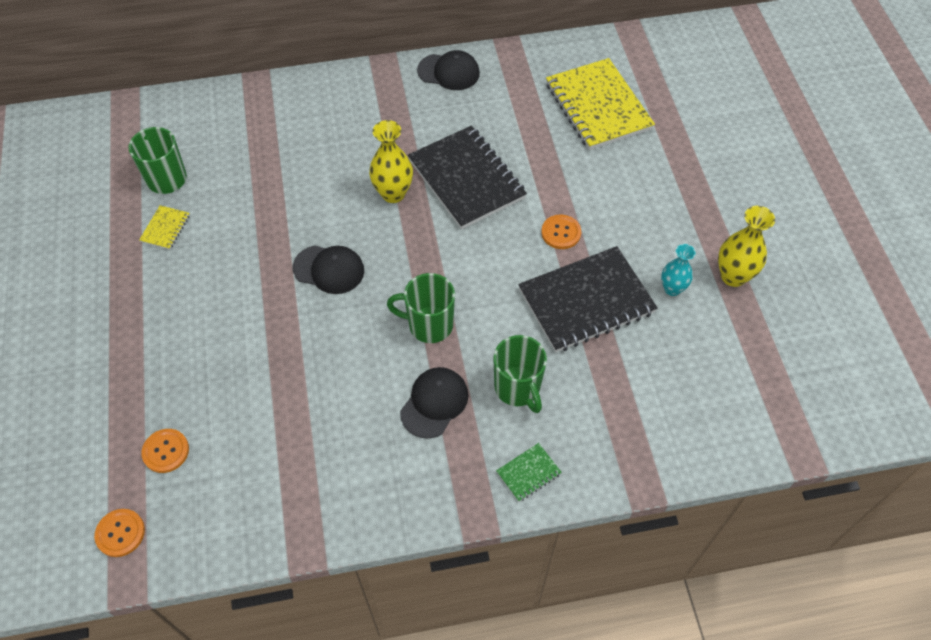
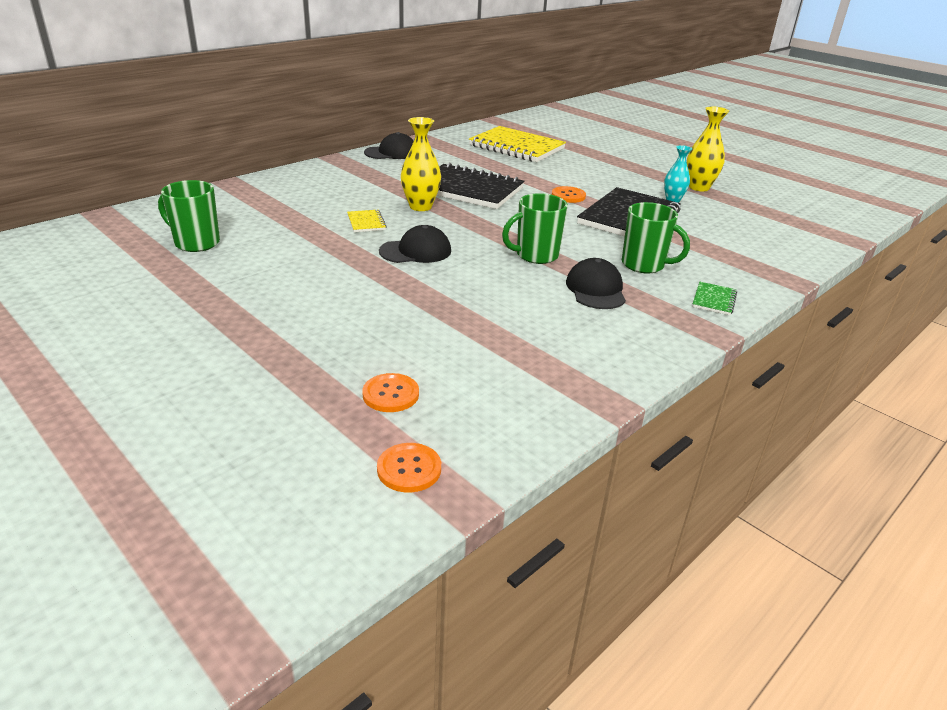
camera: 35 degrees left, 25 degrees down
yellow notebook [139,205,190,250] -> yellow notebook moved to [347,210,387,232]

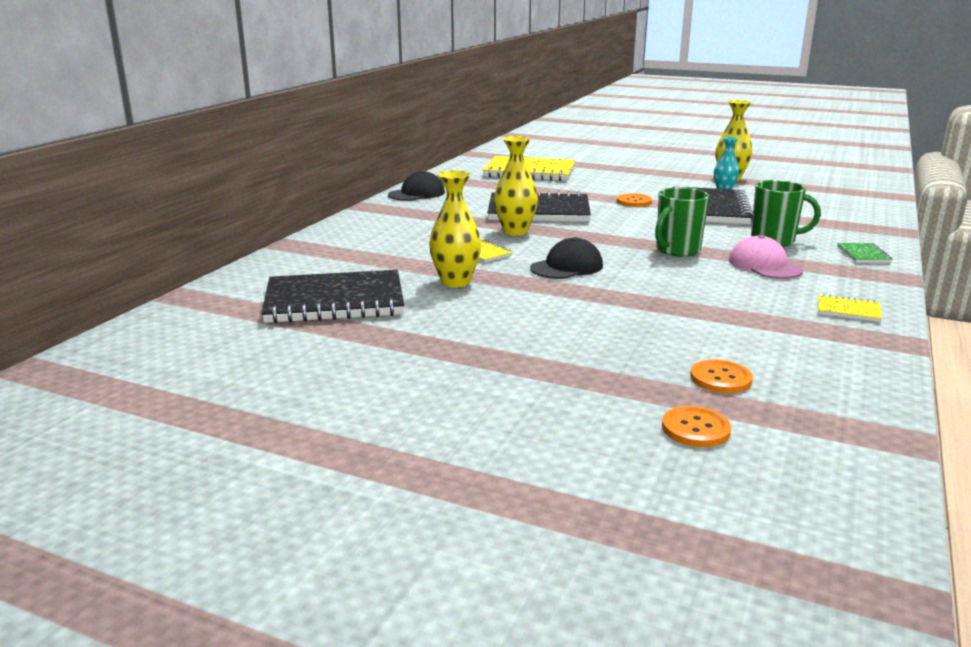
camera: 20 degrees left, 10 degrees down
green mug [158,180,220,252] -> black notebook [261,270,404,324]
orange button [377,443,441,492] -> orange button moved to [662,406,731,447]
black cap [566,258,626,309] -> pink cap [729,235,803,279]
none -> yellow vase [429,170,481,288]
none -> yellow notebook [818,294,882,322]

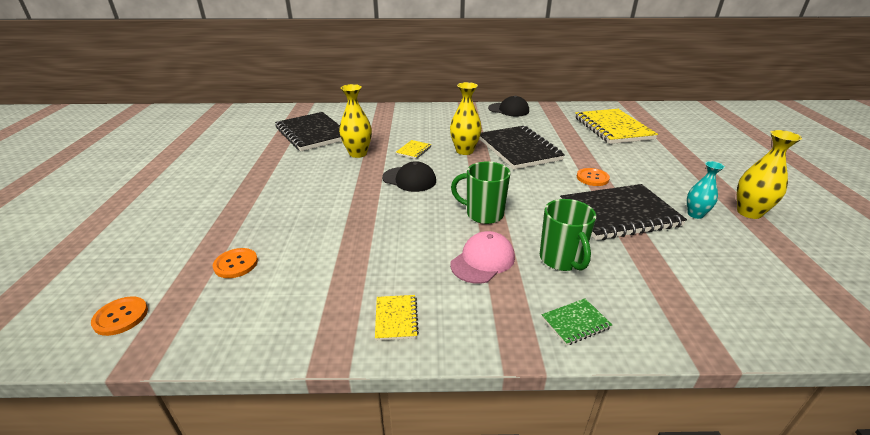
camera: 65 degrees right, 10 degrees up
orange button [662,406,731,447] -> orange button moved to [91,296,148,336]

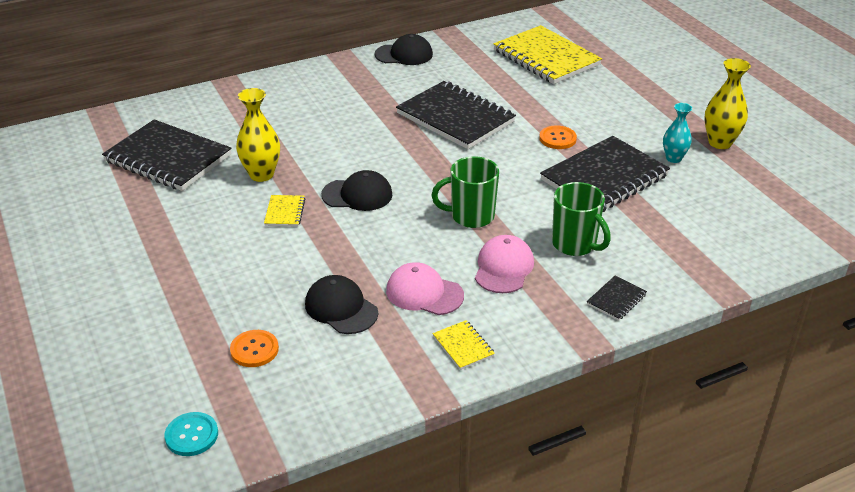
camera: 25 degrees left, 5 degrees up
orange button [91,296,148,336] -> turquoise button [164,412,218,456]
yellow notebook [396,140,432,159] -> yellow notebook moved to [264,195,305,227]
yellow vase [450,82,482,155] -> none
green notebook [542,298,612,346] -> black notebook [587,276,647,321]
none -> black cap [305,275,378,334]
none -> pink cap [386,262,464,315]

